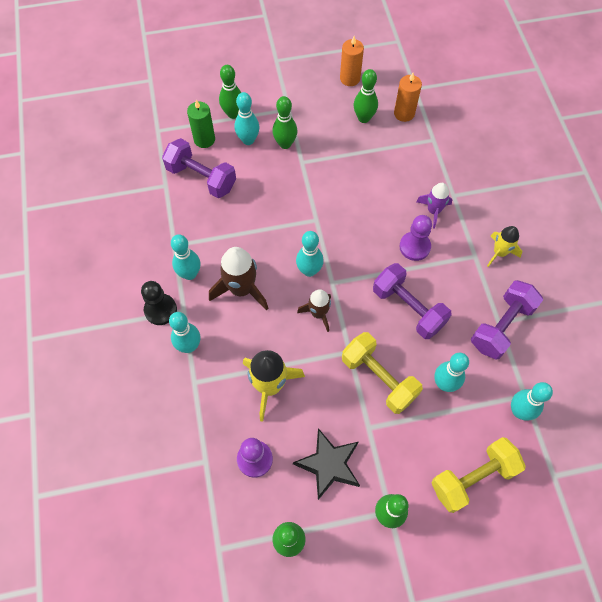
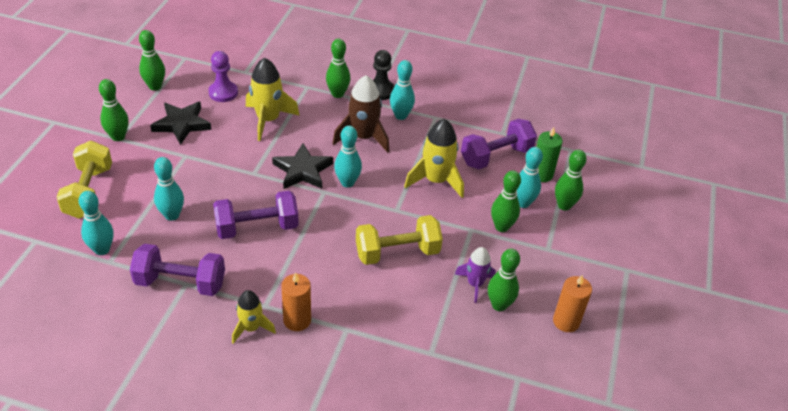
camera: 115 degrees right, 20 degrees down
turquoise bowling pin [169,312,200,353] -> green bowling pin [326,38,351,98]
brown rocket [297,289,331,332] -> black star [272,143,333,189]
yellow dumbbell [342,332,423,414] -> yellow dumbbell moved to [356,215,443,265]
orange candle [394,73,422,122] -> orange candle moved to [281,272,311,331]
purple pawn [399,215,432,261] -> none
purple rocket [416,183,452,229] -> purple rocket moved to [455,247,496,303]
purple dumbbell [471,280,543,359] -> purple dumbbell turned 60 degrees counterclockwise [130,244,225,296]
none -> yellow rocket [404,119,464,198]

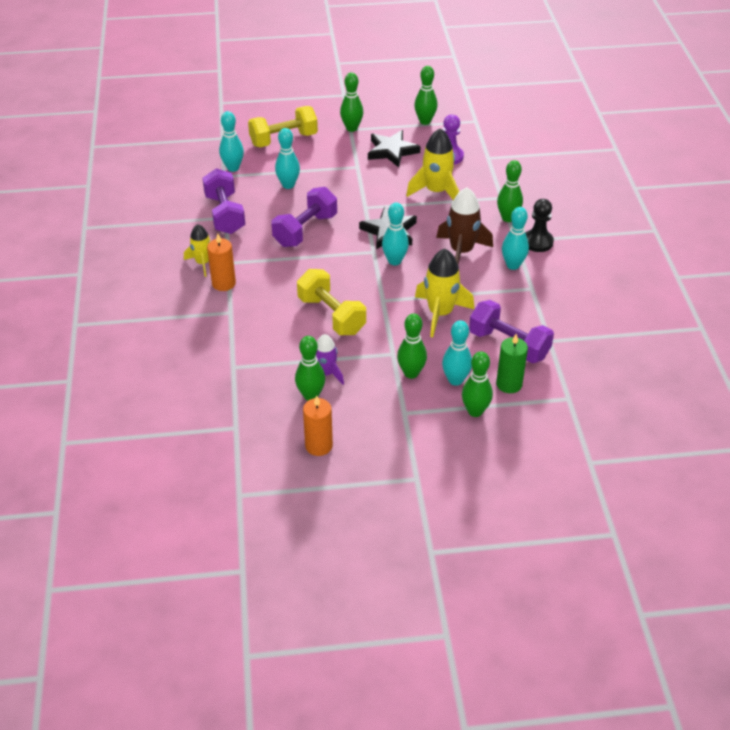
camera: 70 degrees right, 0 degrees up
purple dumbbell [213,191,299,239] -> purple dumbbell turned 75 degrees clockwise [271,187,337,247]

